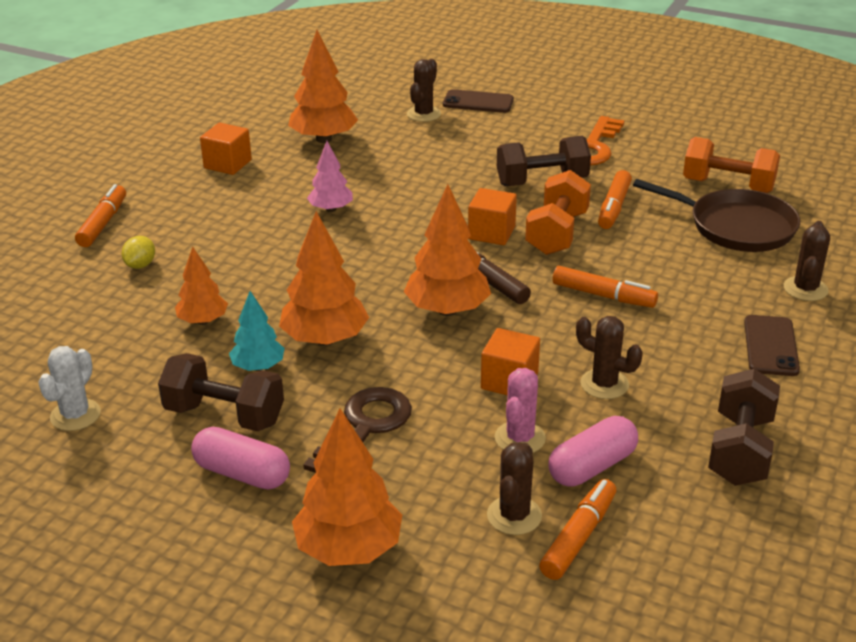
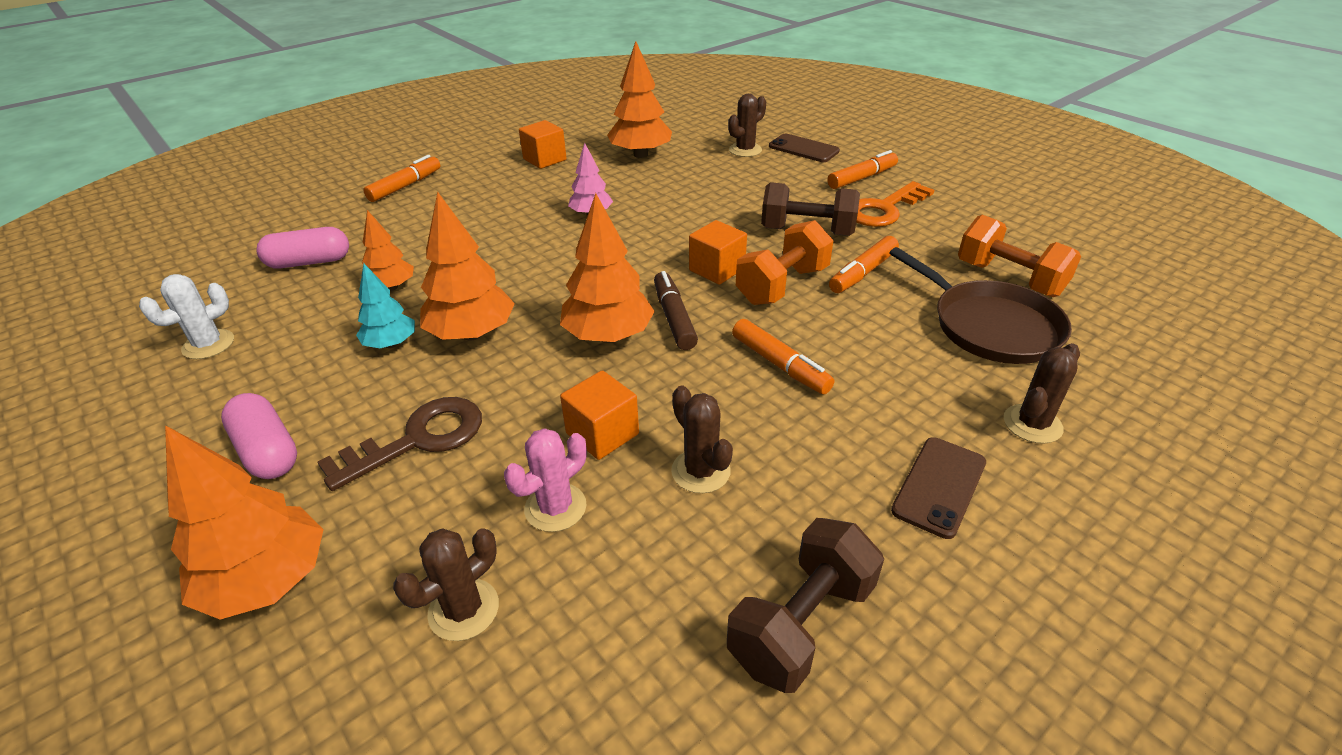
camera: 25 degrees right, 5 degrees up
yellow lemon [122,236,155,269] -> none
brown dumbbell [158,353,284,431] -> none
orange marker [539,479,616,580] -> orange marker moved to [827,150,898,189]
pink capsule [548,416,638,487] -> pink capsule moved to [256,227,349,269]

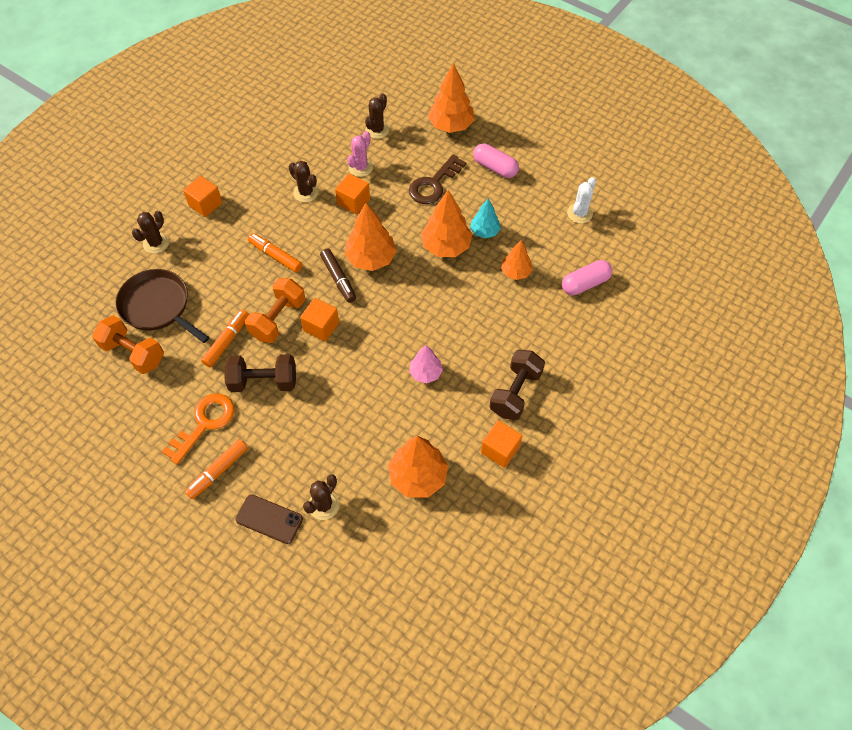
camera: 165 degrees right, 20 degrees up
orange marker [363,155,440,202] -> none
brown dumbbell [727,518,884,693] -> brown dumbbell moved to [489,350,545,420]
brown phone [891,437,986,539] -> orange cube [183,176,222,217]

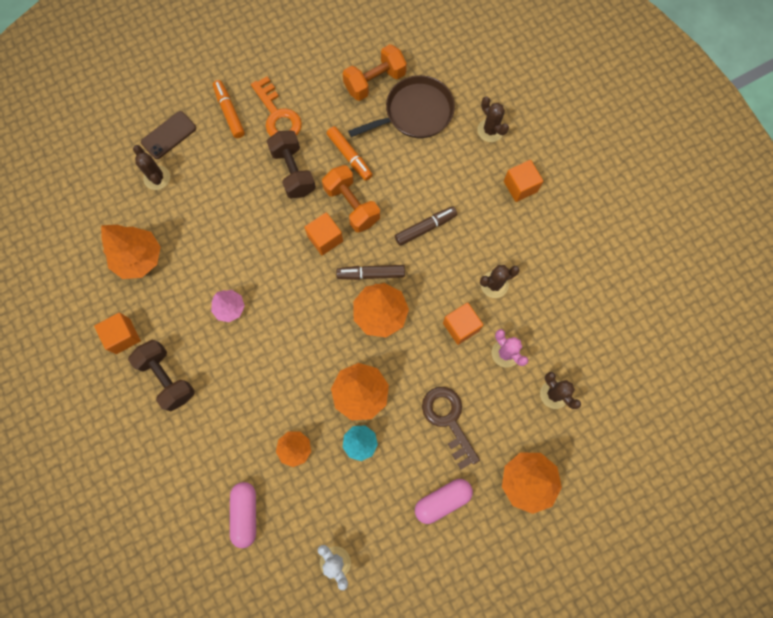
camera: 115 degrees right, 15 degrees up
brown dumbbell [224,354,296,392] -> brown dumbbell turned 45 degrees counterclockwise [266,130,316,198]
orange marker [248,233,303,273] -> brown marker [395,206,457,246]

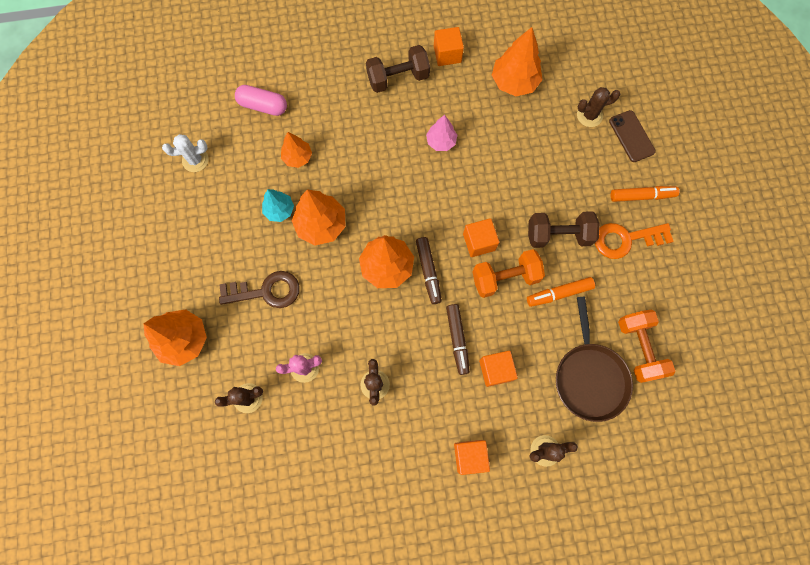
camera: 110 degrees right, 0 degrees up
brown marker [336,265,405,280] -> brown marker turned 150 degrees clockwise [416,237,442,304]
pink capsule [415,479,473,524] -> none
orange cube [443,303,483,345] -> orange cube moved to [479,351,518,387]

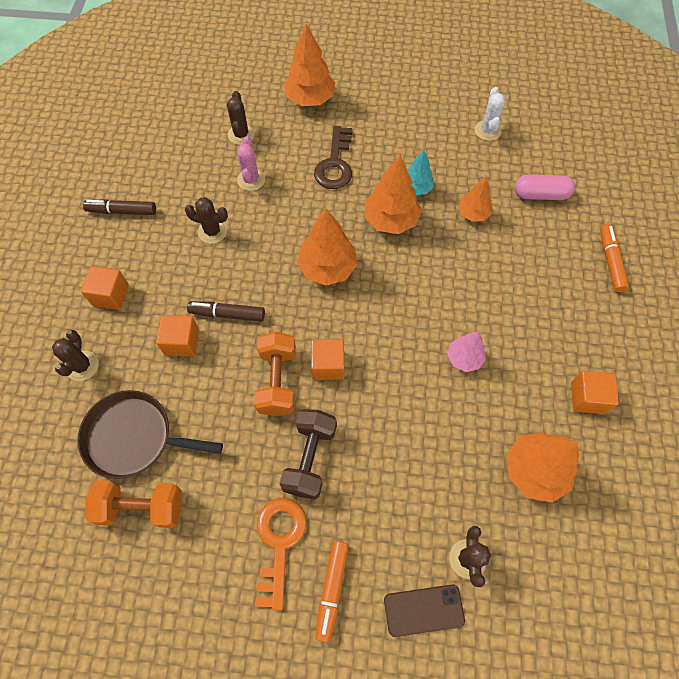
camera: 105 degrees right, 10 degrees down
pink capsule [235,85,287,116] -> pink capsule turned 60 degrees clockwise [515,174,575,200]
brown dumbbell [366,45,430,93] -> none
brown marker [416,237,442,304] -> brown marker moved to [83,199,156,215]
orange marker [527,277,595,307] -> orange marker moved to [600,224,629,292]

